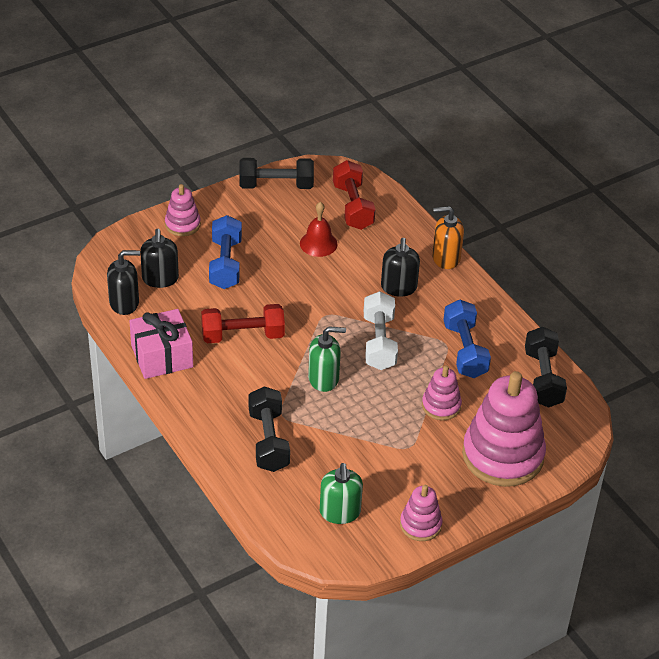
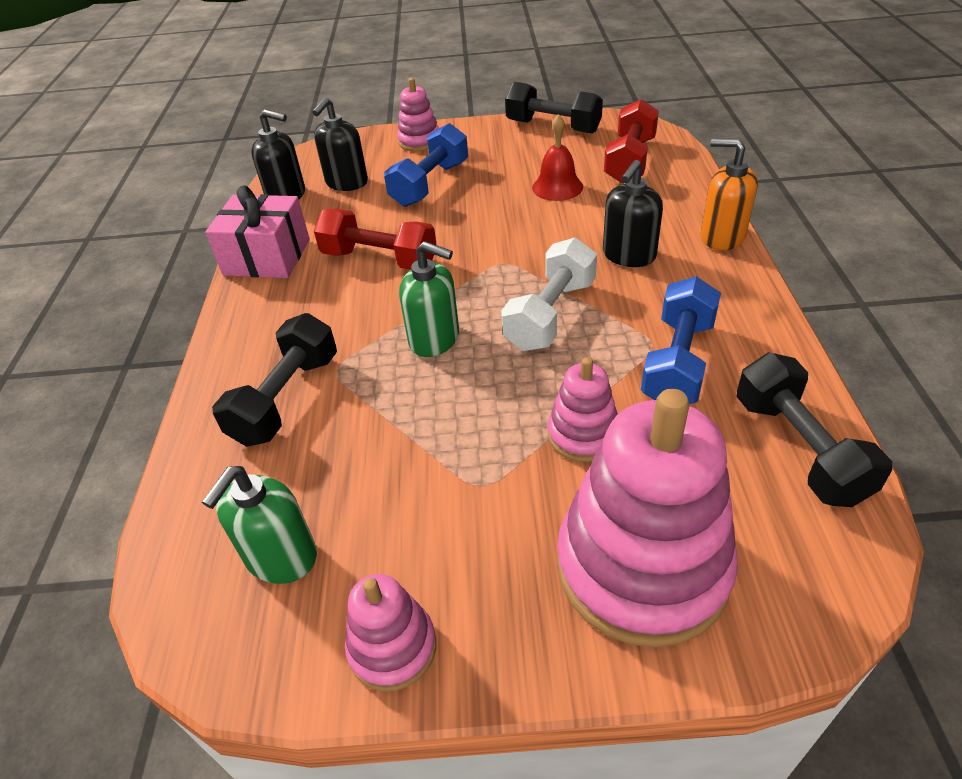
camera: 35 degrees right, 0 degrees up
black dumbbell [525,327,567,408] -> black dumbbell turned 45 degrees counterclockwise [737,353,892,507]

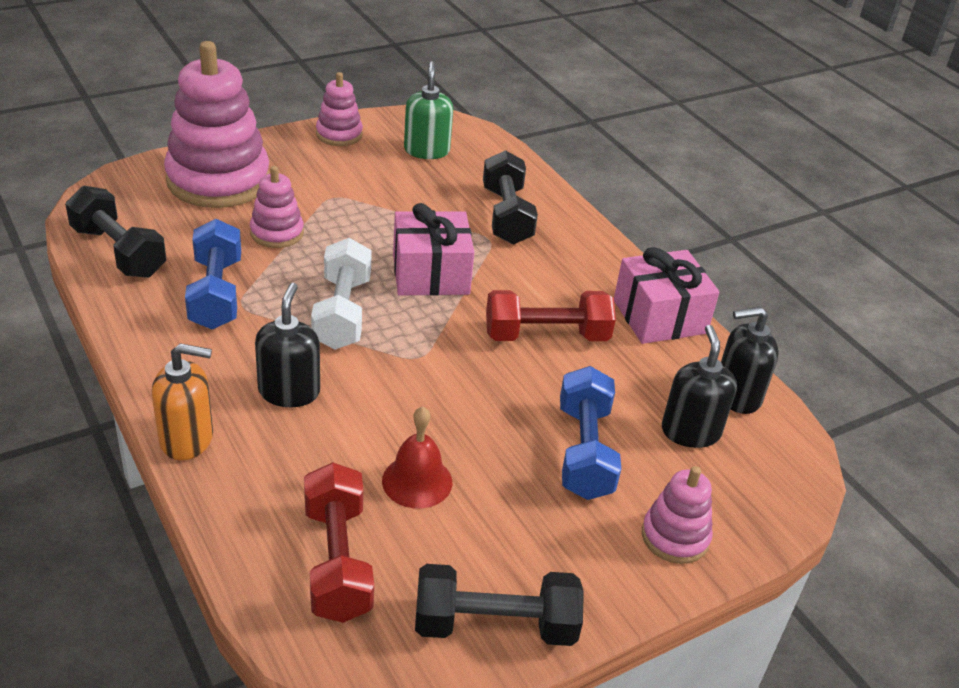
camera: 145 degrees right, 5 degrees down
green soap dispenser [399,241,459,357] -> pink gift [393,203,474,296]

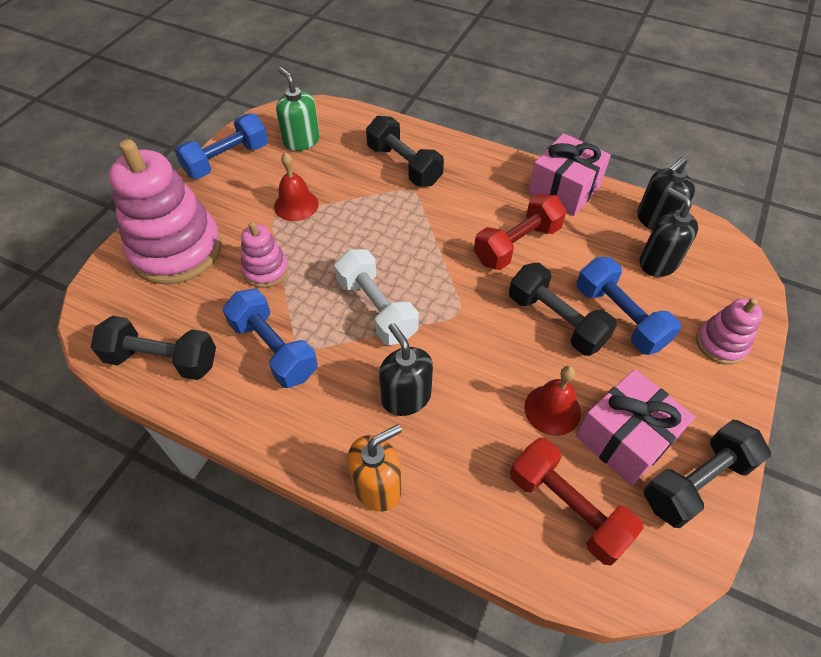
camera: 30 degrees left, 15 degrees up
pink stacking toy [316,72,363,146] -> blue dumbbell [175,114,268,179]
pink gift [393,203,474,296] -> pink gift moved to [576,369,695,486]
none -> red bell [274,152,319,221]
none -> black dumbbell [509,263,617,356]

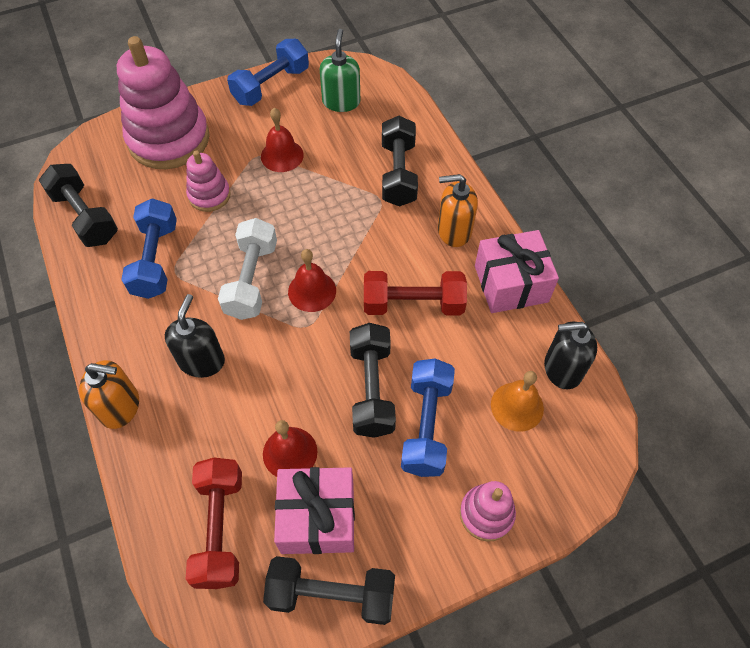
camera: 40 degrees right, 5 degrees up
blue dumbbell [175,114,268,179] -> blue dumbbell turned 45 degrees counterclockwise [227,39,309,106]
black soap dispenser [639,188,698,277] -> orange bell [491,371,544,432]
none -> red bell [288,249,336,312]
none -> orange soap dispenser [438,174,478,247]

